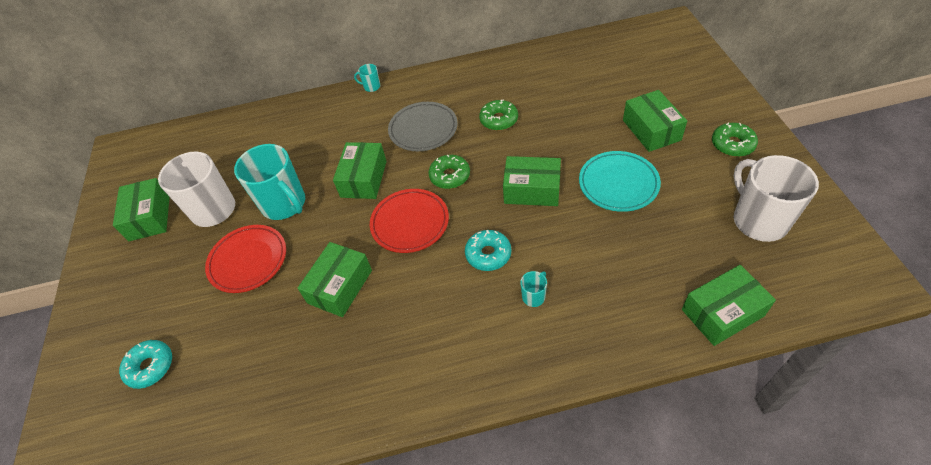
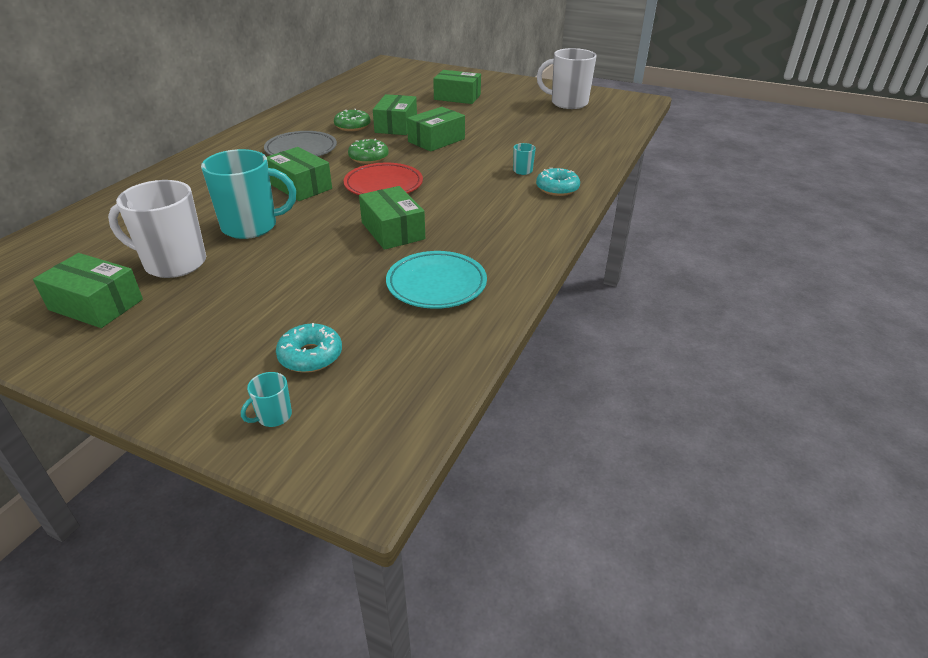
camera: 60 degrees left, 15 degrees down
red plate [205,225,286,293] -> none
turquoise mug [354,64,380,92] -> turquoise mug moved to [241,372,292,427]
turquoise donut [465,230,511,271] -> turquoise donut moved to [536,168,580,196]
turquoise plate [579,151,661,212] -> turquoise plate moved to [386,251,487,309]
green box [682,265,776,346] -> green box moved to [373,94,417,135]
green donut [712,123,758,157] -> none

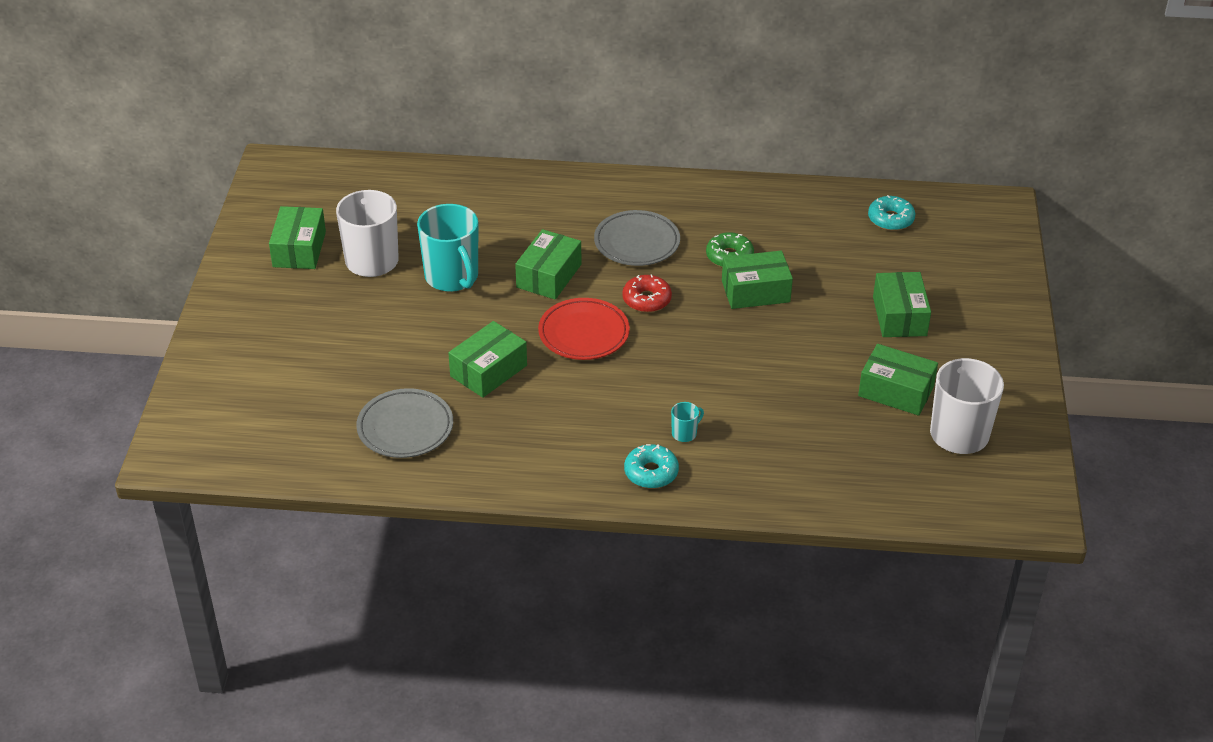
camera: 70 degrees right, 5 degrees up
turquoise mug [241,372,292,427] -> none
turquoise donut [276,323,342,373] -> turquoise donut moved to [868,195,915,231]
green donut [348,139,389,164] -> red donut [622,274,672,313]
turquoise plate [386,251,487,309] -> grey plate [356,388,453,458]
green box [407,107,465,152] -> green box moved to [858,344,938,416]

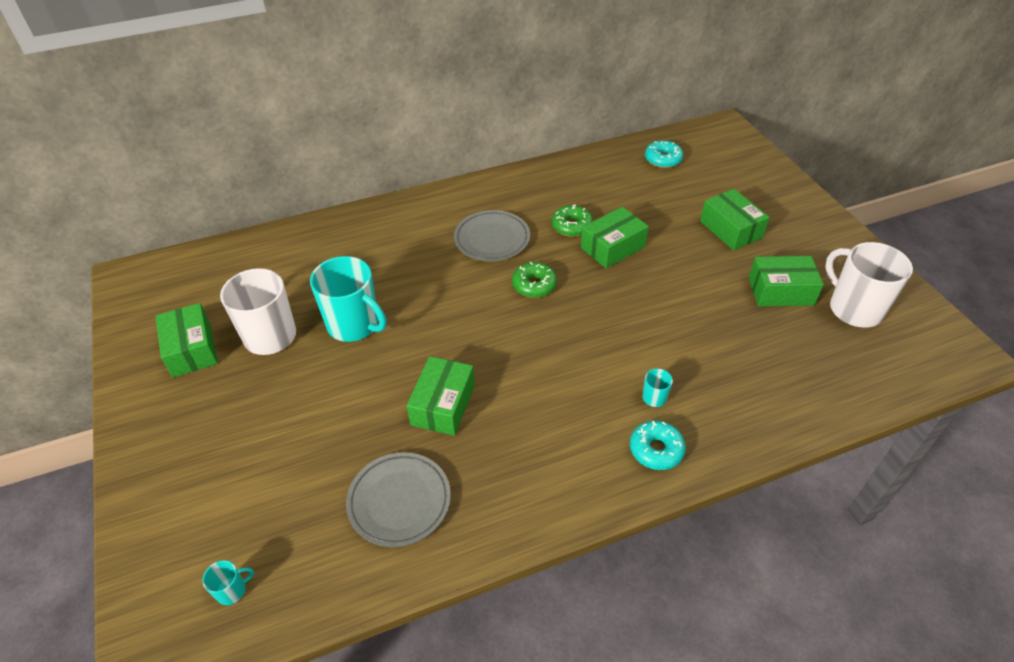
camera: 25 degrees left, 5 degrees up
green box [515,229,581,300] -> none
red plate [538,298,630,360] -> none
red donut [622,274,672,313] -> green donut [512,262,557,298]
none -> turquoise mug [202,560,254,605]

